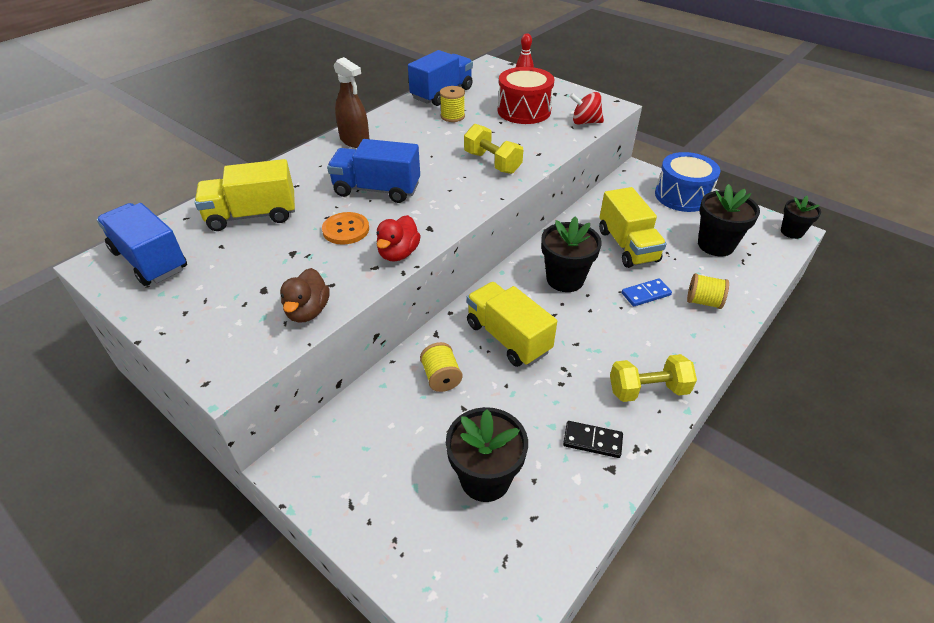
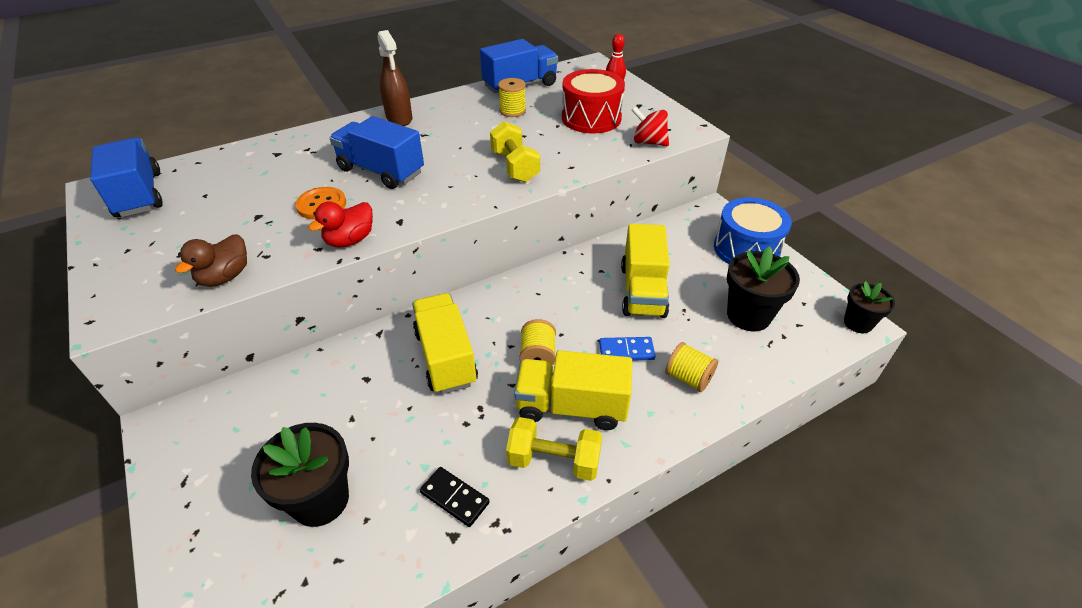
camera: 20 degrees right, 0 degrees up
yellow truck [195,159,295,231] -> yellow truck moved to [514,350,632,430]
yellow spool [420,342,462,392] -> yellow spool moved to [519,319,556,365]
black flower pot [541,216,602,292] -> none

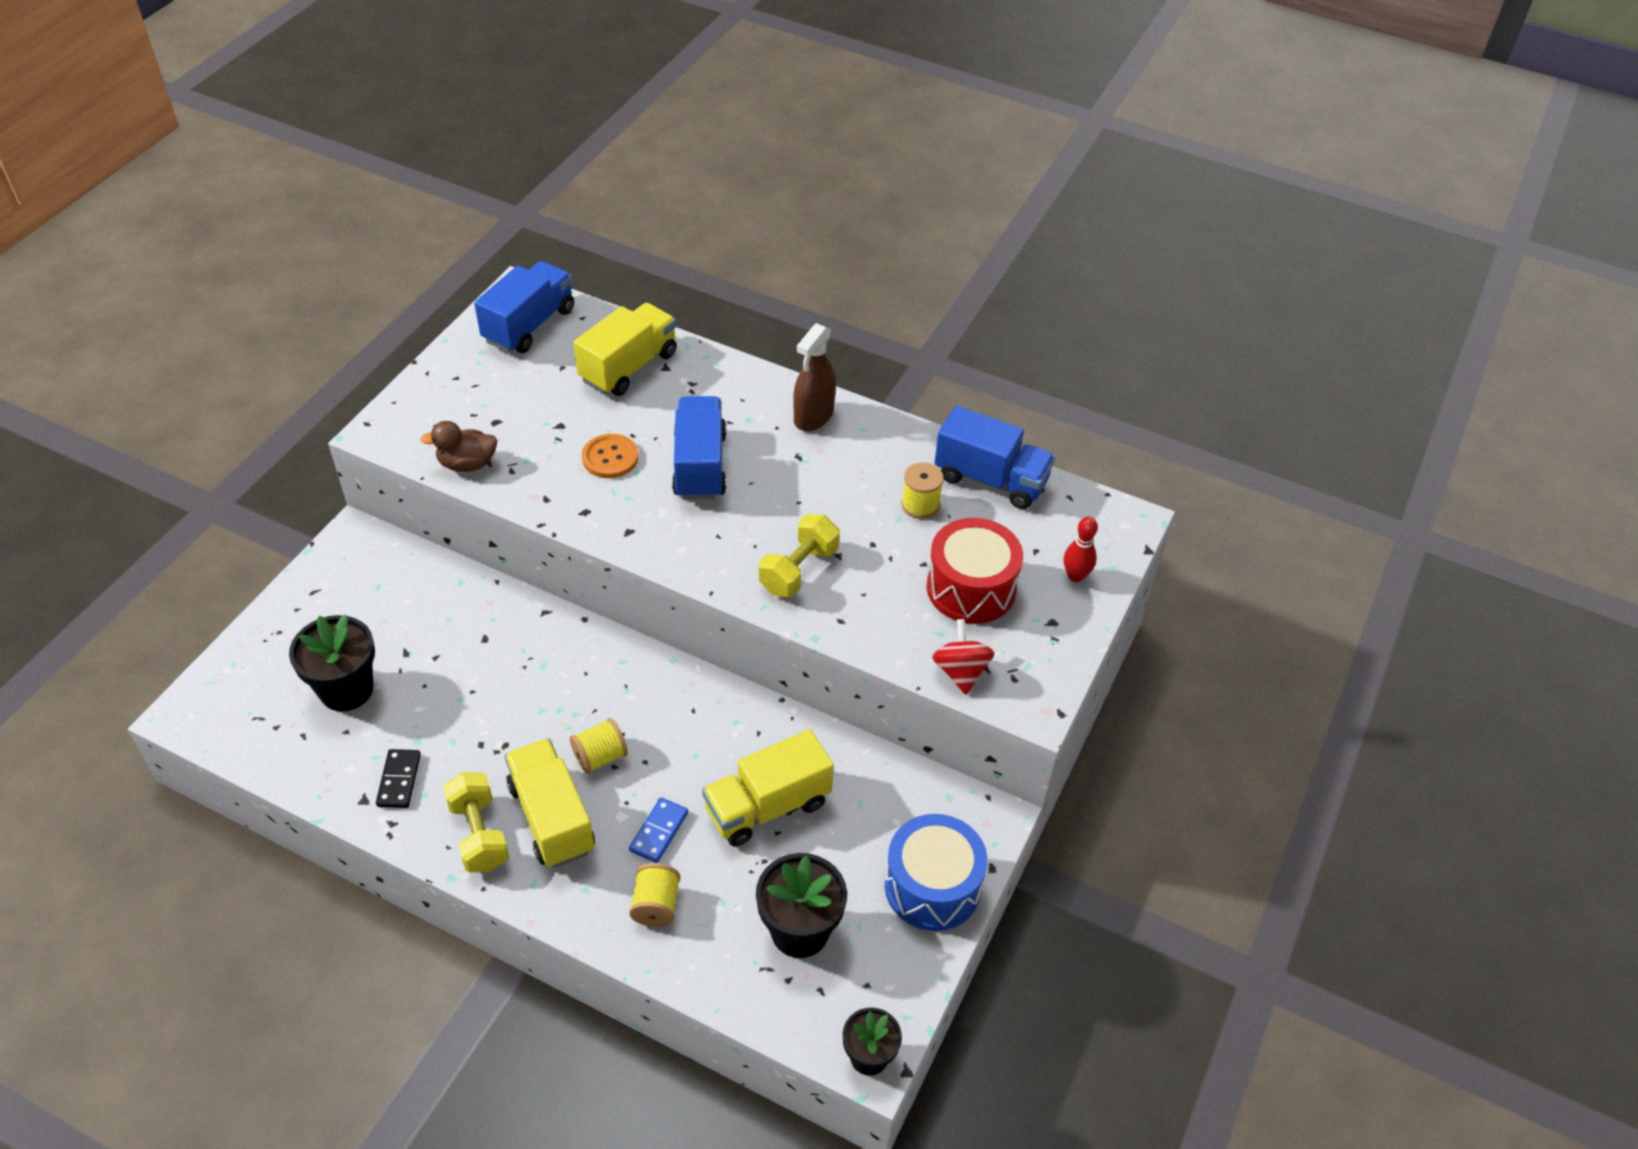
camera: 55 degrees right, 5 degrees up
red duck [308,201,373,248] -> none
yellow truck [412,293,478,394] -> yellow truck moved to [573,303,677,396]
blue domino [599,337,655,361] -> blue domino turned 60 degrees clockwise [629,798,688,863]

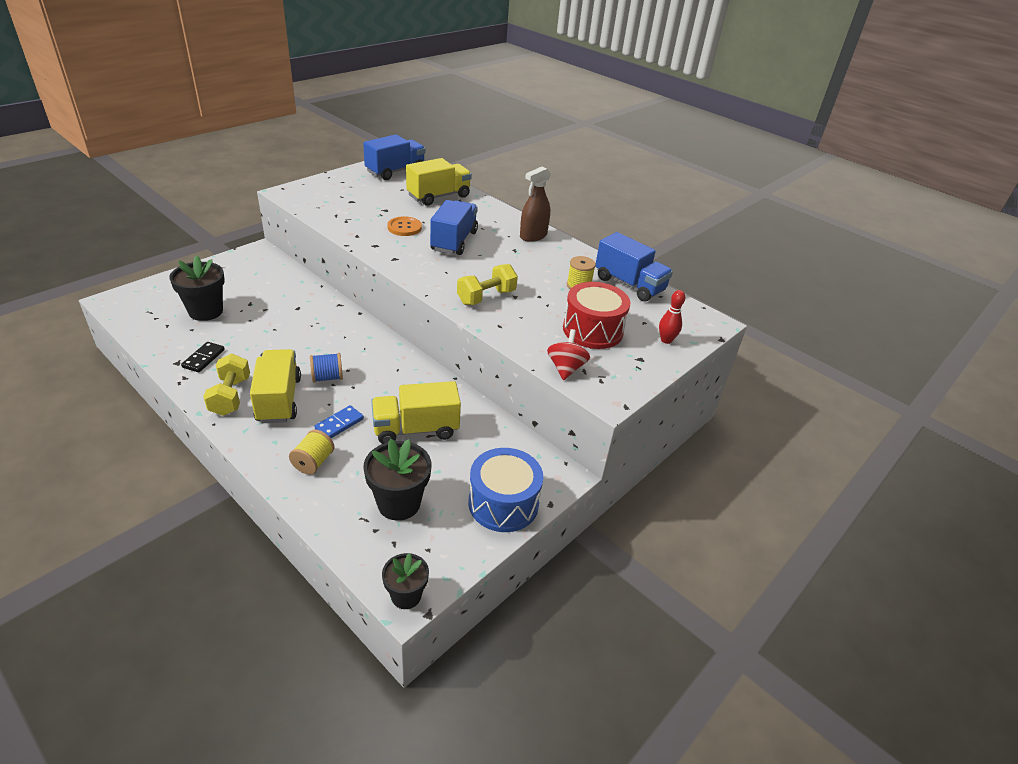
camera: 15 degrees right, 10 degrees down
brown duck [420,421,497,472] -> none
yellow spool [570,718,628,774] -> blue spool [310,353,343,382]

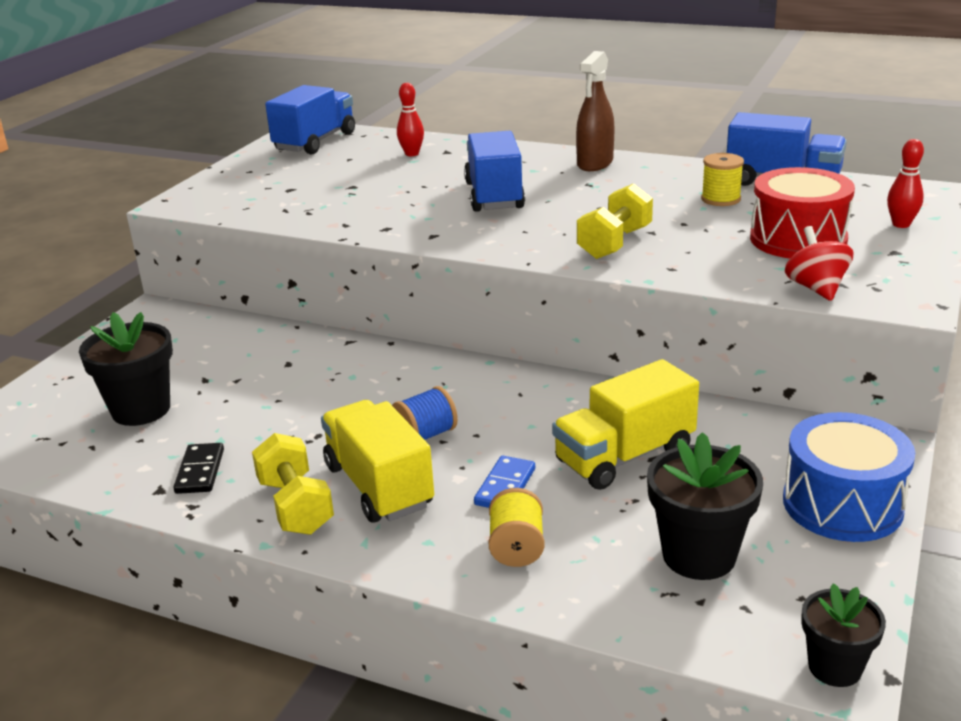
camera: 15 degrees left, 10 degrees down
orange button [387,216,422,236] -> none
yellow truck [406,158,472,206] -> red bowling pin [397,83,424,156]

